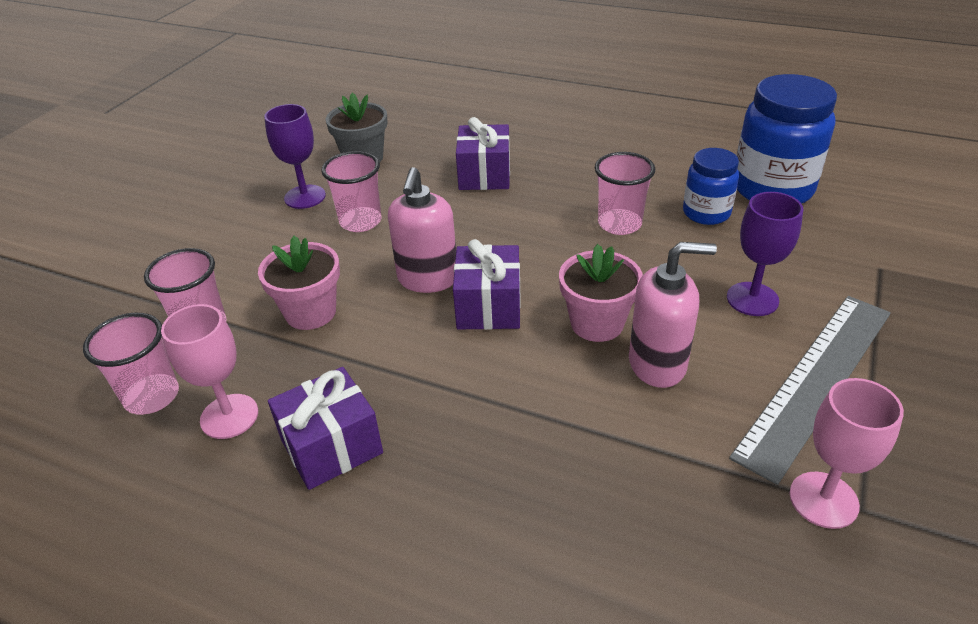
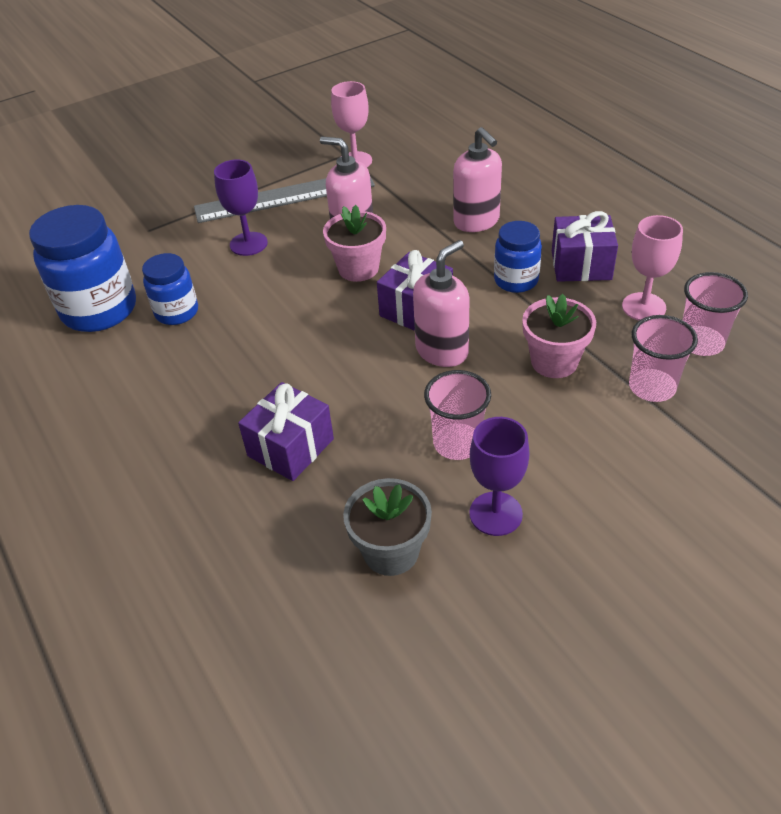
camera: 145 degrees left, 5 degrees up
pink cup [595,152,655,235] -> none
none -> pink soap dispenser [453,127,502,232]
none -> blue jar [494,221,542,293]

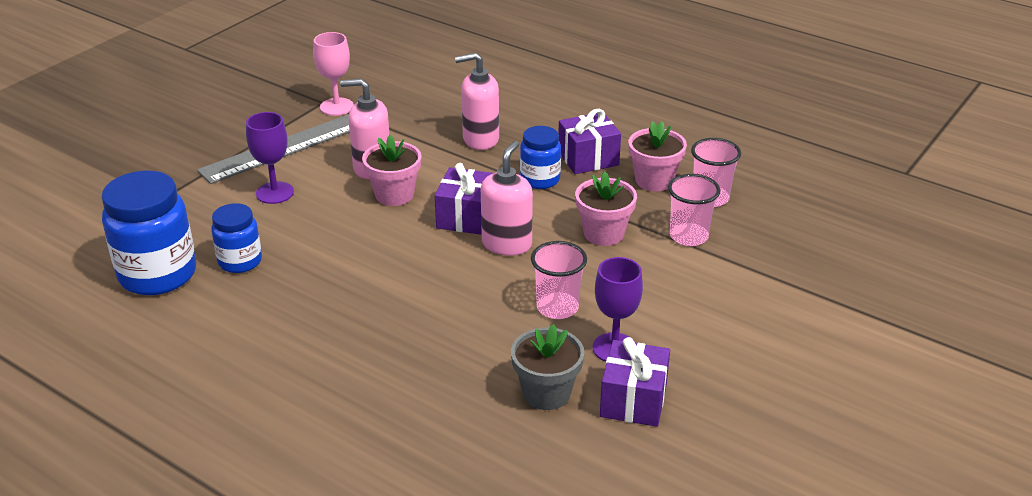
camera: 25 degrees left, 10 degrees down
purple gift [238,382,334,481] -> purple gift moved to [600,337,670,427]
pink soap dispenser [453,127,502,232] -> pink soap dispenser turned 135 degrees clockwise [455,53,499,150]
pink goblet [622,215,683,320] -> pink flower pot [629,121,687,191]

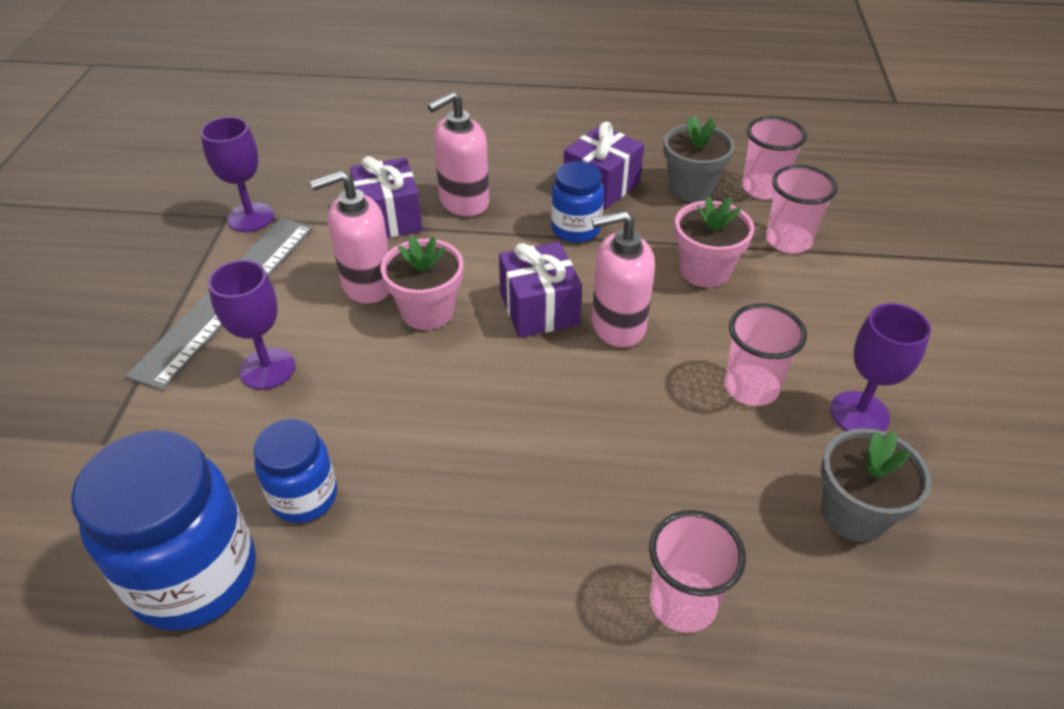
camera: 30 degrees left, 10 degrees up
pink goblet [313,32,354,116] -> purple goblet [200,117,274,232]
pink soap dispenser [481,141,533,256] -> pink soap dispenser turned 90 degrees counterclockwise [591,210,655,348]
purple gift [600,337,670,427] -> purple gift moved to [350,156,423,238]
pink flower pot [629,121,687,191] -> grey flower pot [663,115,735,202]
none -> pink cup [649,510,746,633]

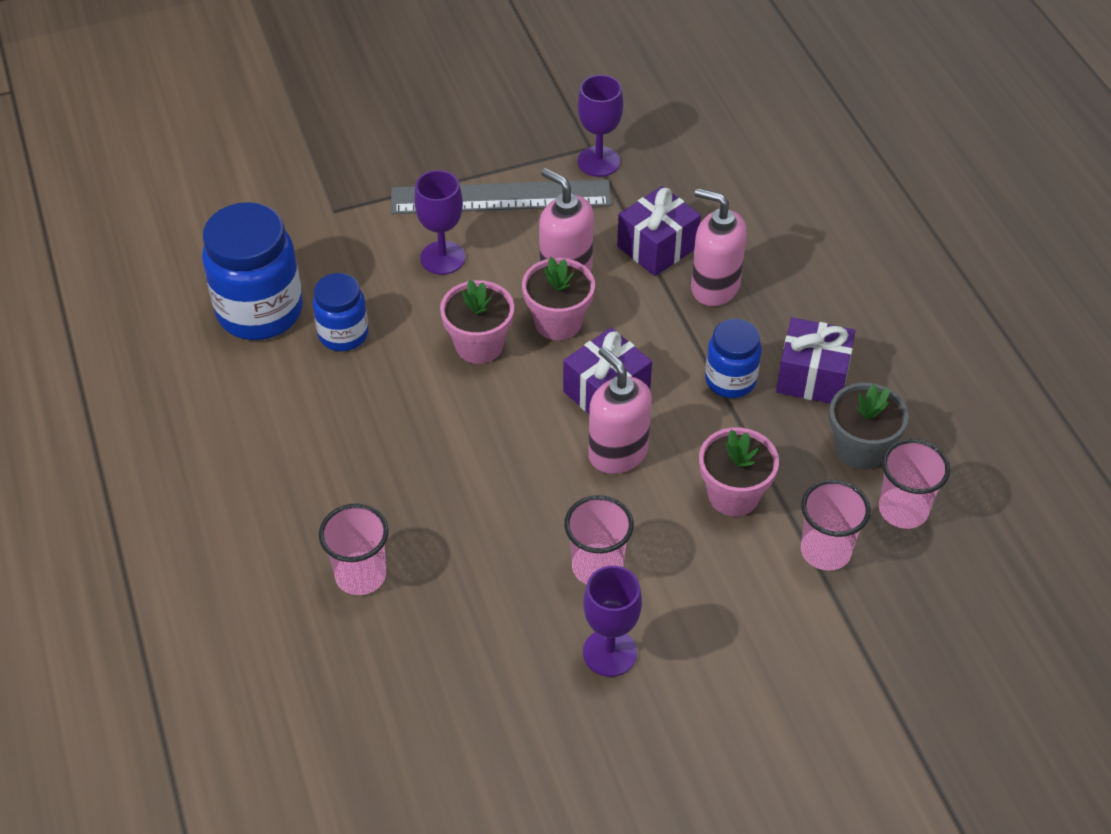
camera: 65 degrees right, 5 degrees up
grey flower pot [821,428,931,542] -> none
none -> pink flower pot [440,280,514,364]

